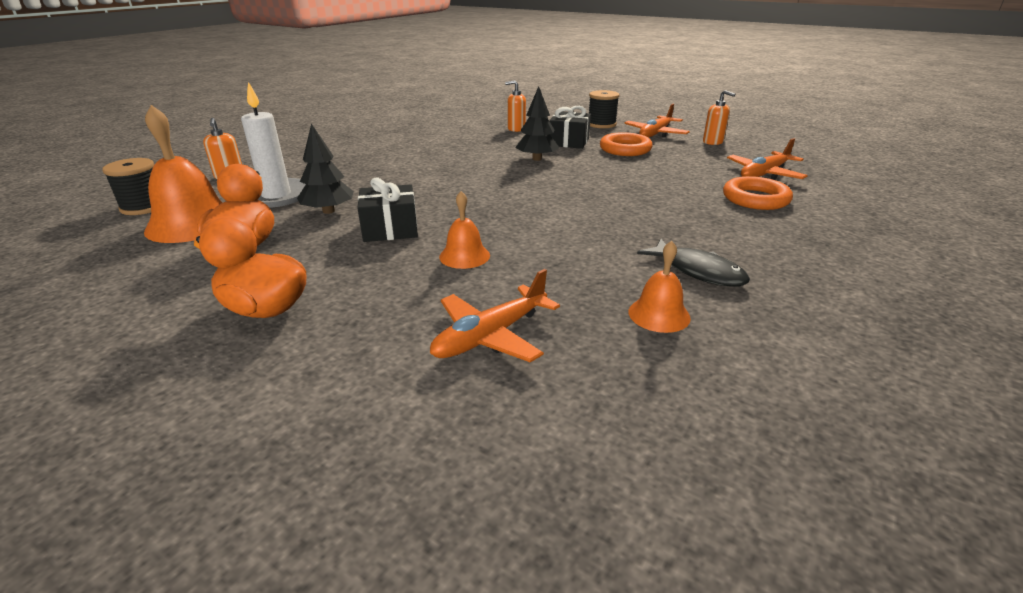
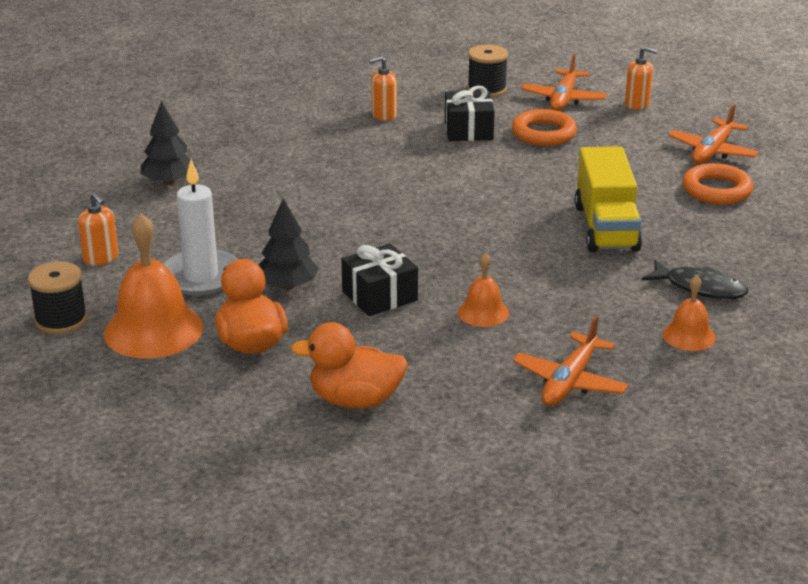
camera: 20 degrees left, 0 degrees up
black tree [515,86,560,161] -> black tree moved to [141,101,196,185]
none -> yellow truck [575,146,642,252]

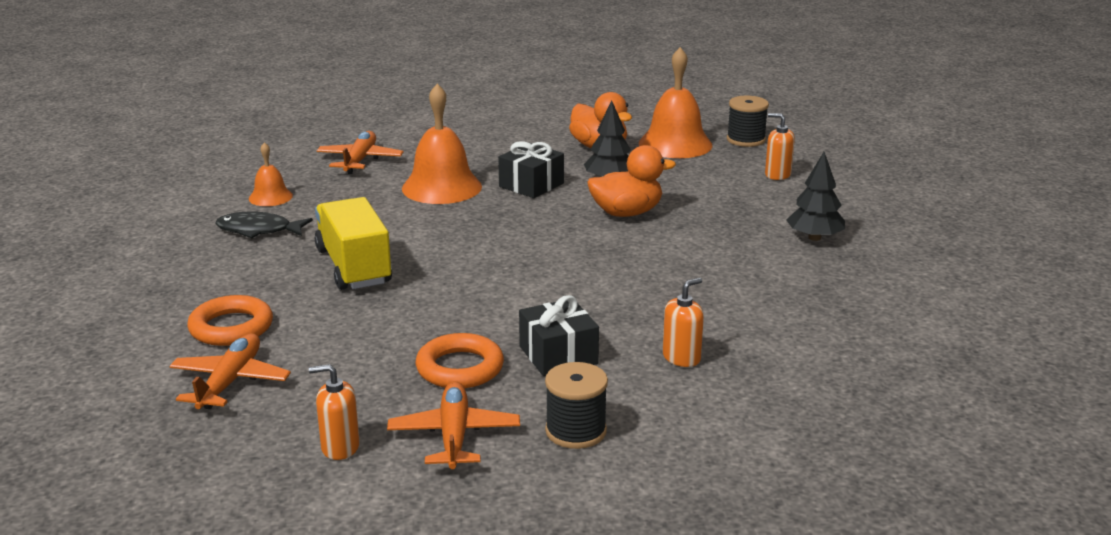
camera: 160 degrees right, 5 degrees down
white candle [163,159,238,296] -> none
orange duck [291,322,408,408] -> orange duck moved to [587,145,676,217]
orange bell [458,252,509,327] -> orange bell [402,84,482,204], size x1.88

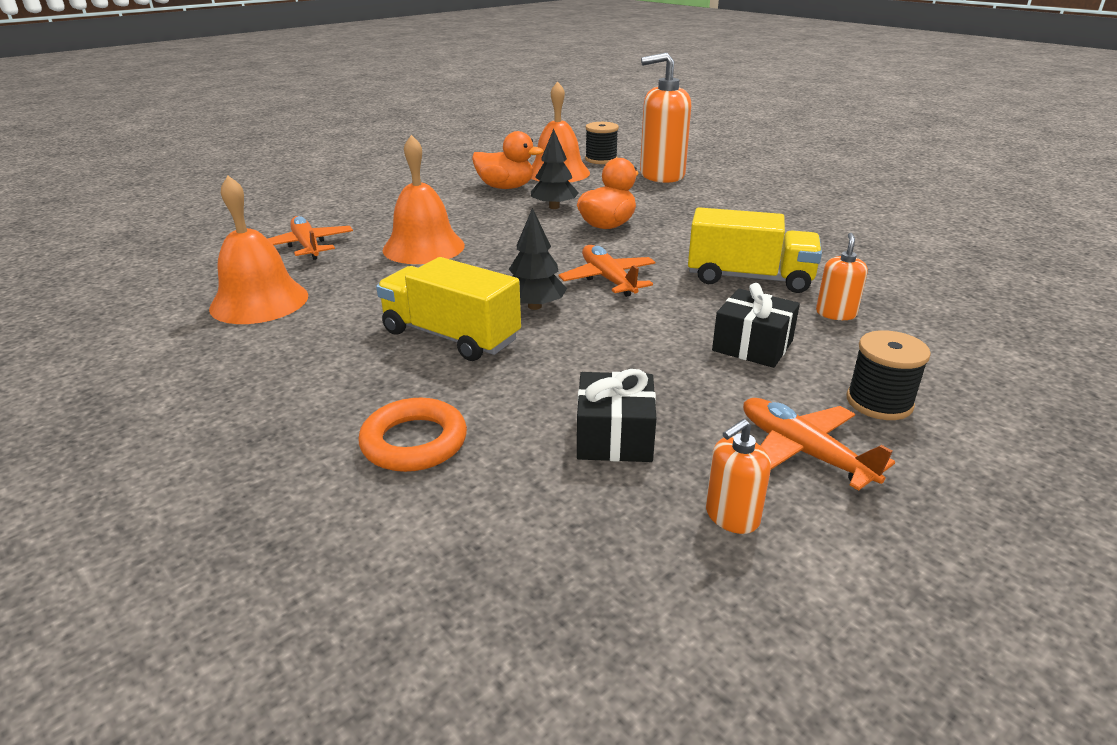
camera: 35 degrees left, 5 degrees up
orange plane [169,333,291,409] -> orange plane moved to [559,245,656,297]
black fish [215,212,313,238] -> none
orange bell [249,142,293,206] -> orange bell [209,176,308,324], size x1.88
orange ring [416,333,504,388] -> none
black gift [498,141,564,198] -> black gift moved to [577,369,656,462]
orange soap dispenser [765,113,795,180] -> orange soap dispenser [640,53,691,183], size x2.13
black tree [787,152,845,241] -> black tree moved to [508,208,567,310]
none -> yellow truck [688,207,822,293]

